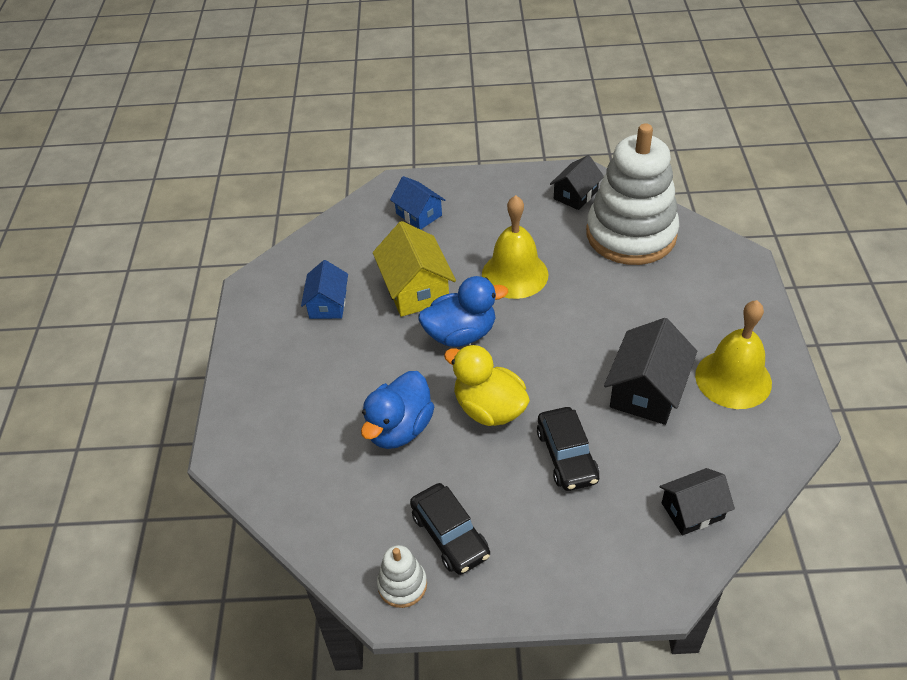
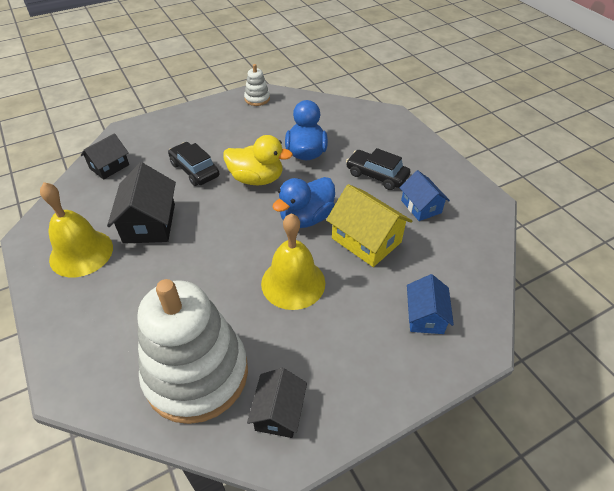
camera: 150 degrees right, 0 degrees up
blue house [390,176,445,230] -> blue house turned 75 degrees clockwise [407,274,454,334]
black car [410,483,490,575] -> black car moved to [346,148,410,190]

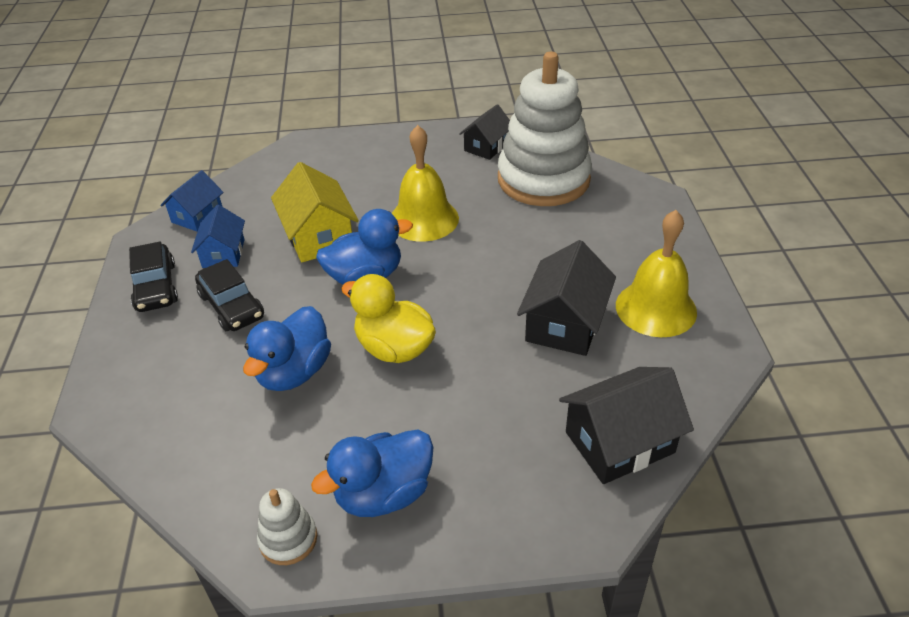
camera: 155 degrees left, 5 degrees down
black house [81,133,129,180] -> black house [559,367,694,484], size x1.56
black car [168,142,219,186] -> black car moved to [129,242,178,312]
blue house [407,274,454,334] -> blue house moved to [160,170,224,232]
none -> blue duck [311,430,433,517]

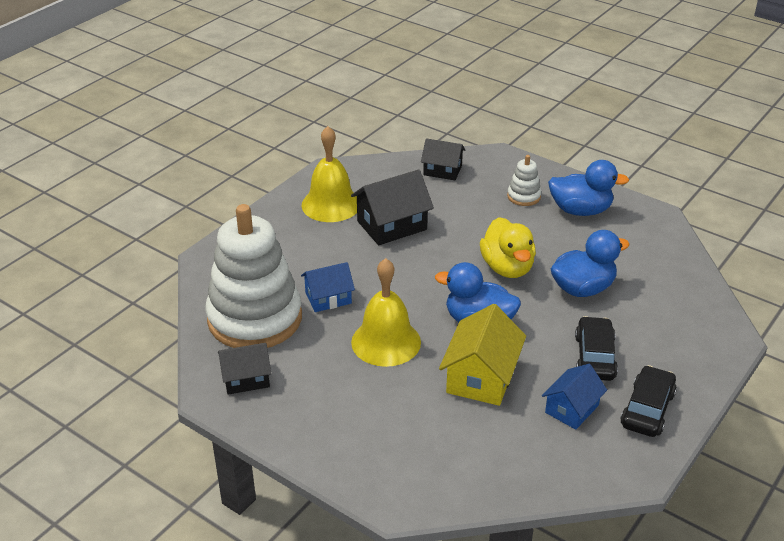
camera: 140 degrees left, 5 degrees down
blue house [160,170,224,232] -> blue house moved to [301,262,355,312]
white stacking toy [257,488,317,565] -> white stacking toy moved to [507,155,541,206]
black house [559,367,694,484] -> black house [421,138,465,180], size x0.64

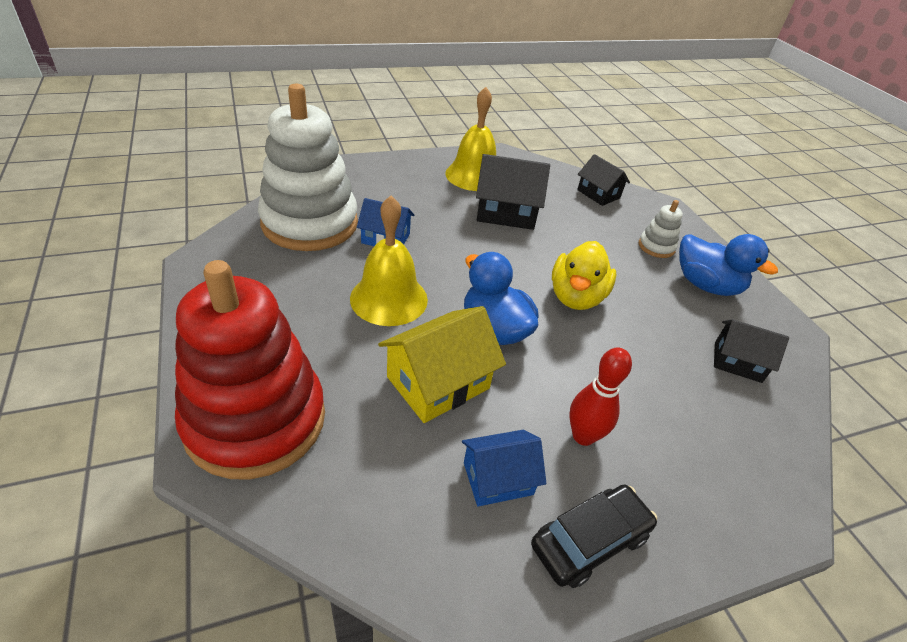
camera: 30 degrees right, 5 degrees up
black house [218,343,272,394] -> black house moved to [714,319,789,383]
blue duck [551,230,630,297] -> none
black car [575,316,618,381] -> red bowling pin [569,347,632,446]
none -> red stacking toy [175,260,325,480]

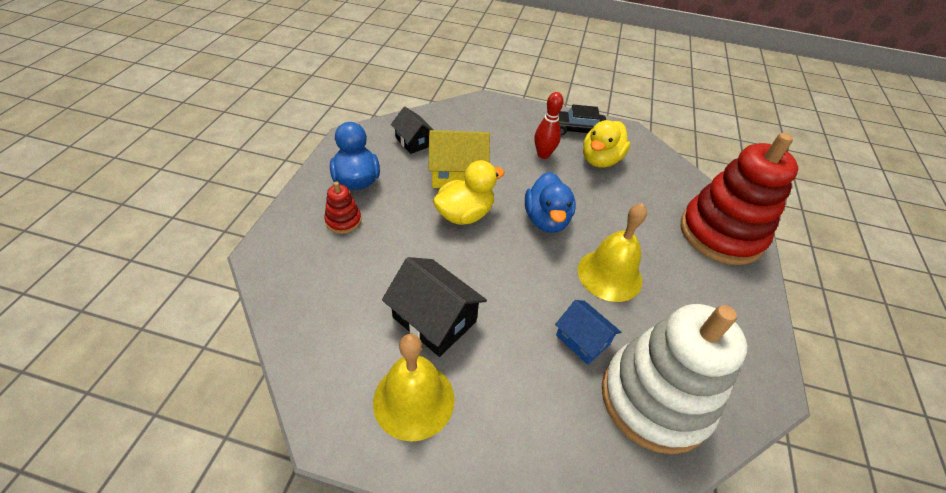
camera: 145 degrees left, 5 degrees up
yellow house [378,306,506,423] -> yellow house moved to [428,130,490,188]
blue house [462,430,546,507] -> yellow duck [583,120,631,168]
black house [577,154,630,206] -> none
white stacking toy [639,200,683,258] -> red stacking toy [324,181,361,234]

